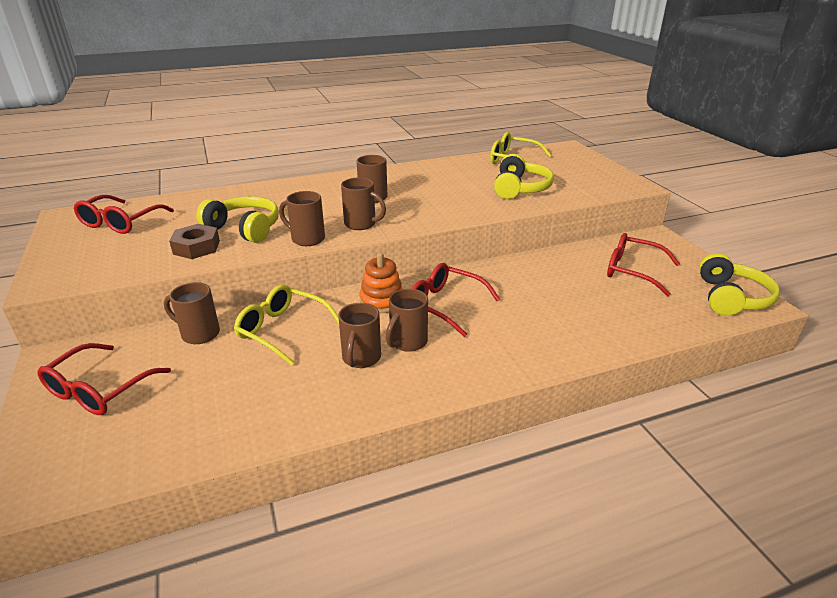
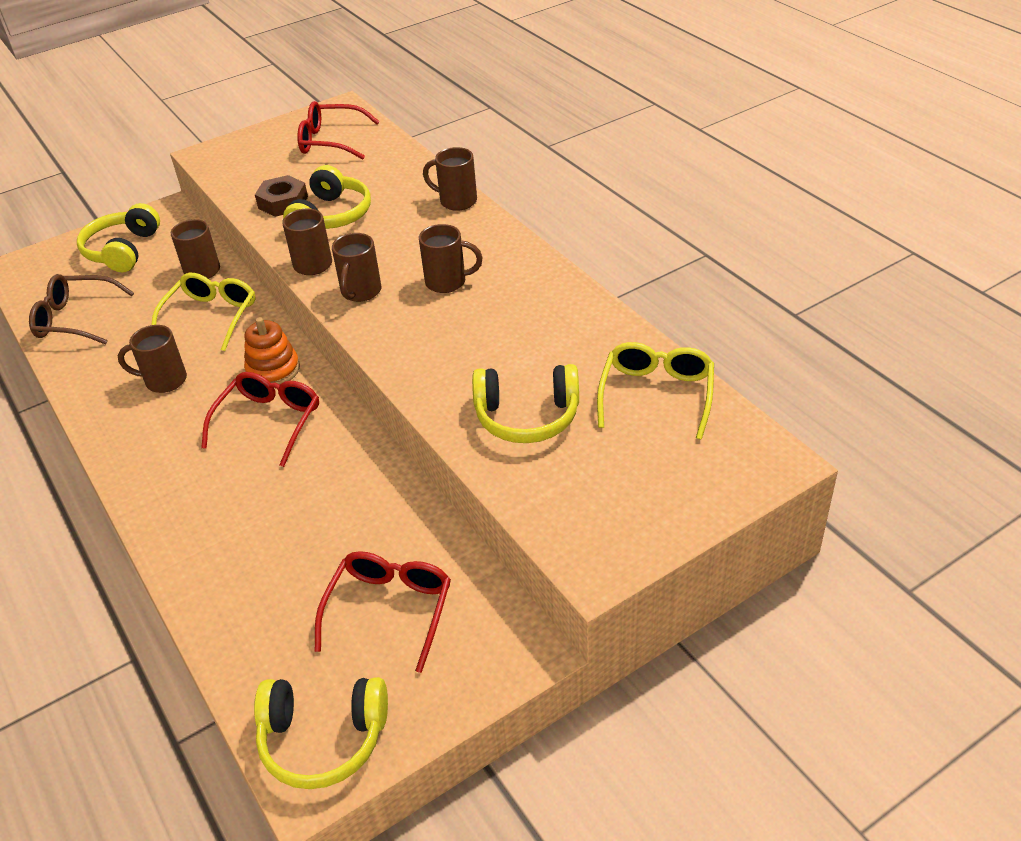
camera: 80 degrees right, 10 degrees up
red glasses [38,343,171,415] -> yellow headphones [77,203,160,272]
brown mug [386,288,428,352] -> brown mug moved to [423,147,477,211]
none -> brown glasses [29,274,134,344]

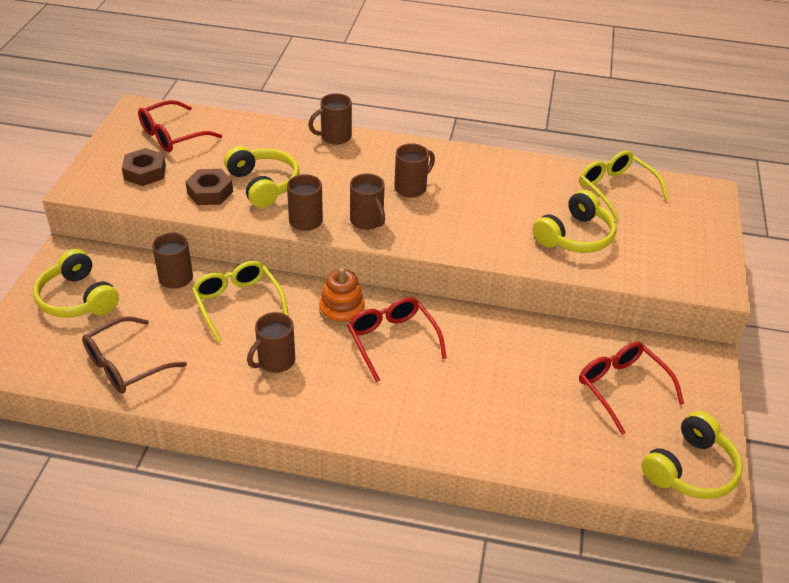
camera: 50 degrees left, 0 degrees up
none -> brown nut [122,148,166,186]

